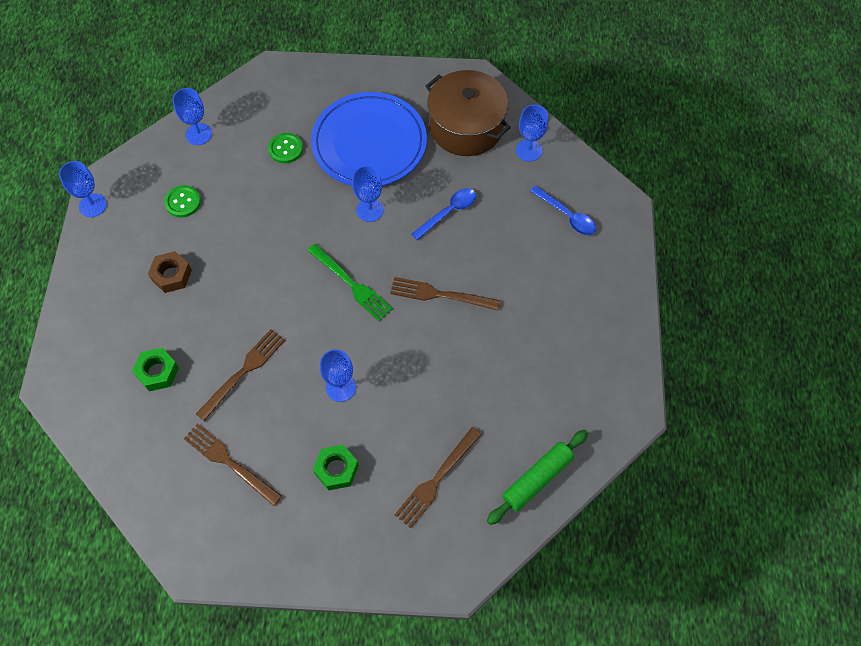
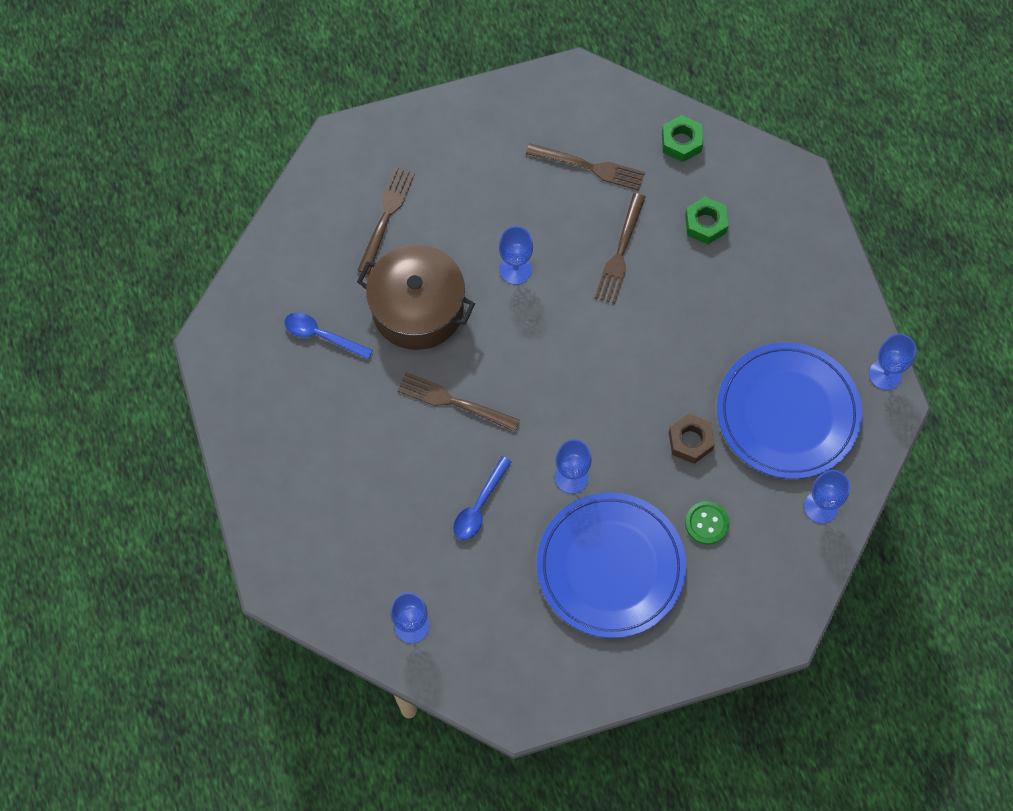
camera: 160 degrees right, 5 degrees up
brown nut [148,251,192,293] -> brown nut moved to [669,414,715,464]
green button [164,185,201,218] -> blue plate [717,342,862,479]
green fork [307,244,393,321] -> none
green nut [313,445,359,490] -> green nut moved to [662,115,703,162]
brown fork [390,277,500,311] -> brown fork turned 150 degrees counterclockwise [398,372,520,432]
brown pot [426,70,511,156] -> brown pot moved to [357,245,475,350]
green rolling pin [487,430,588,525] -> none
blue spoon [530,186,596,235] -> blue spoon moved to [284,312,373,360]

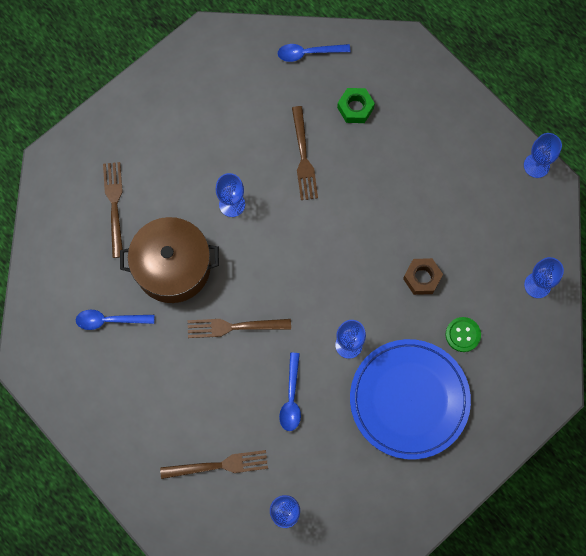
camera: 25 degrees left, 5 degrees up
brown fork [526,143,645,190] -> brown fork moved to [160,450,268,479]
green nut [662,115,703,162] -> blue spoon [278,44,351,62]
blue plate [717,342,862,479] -> none

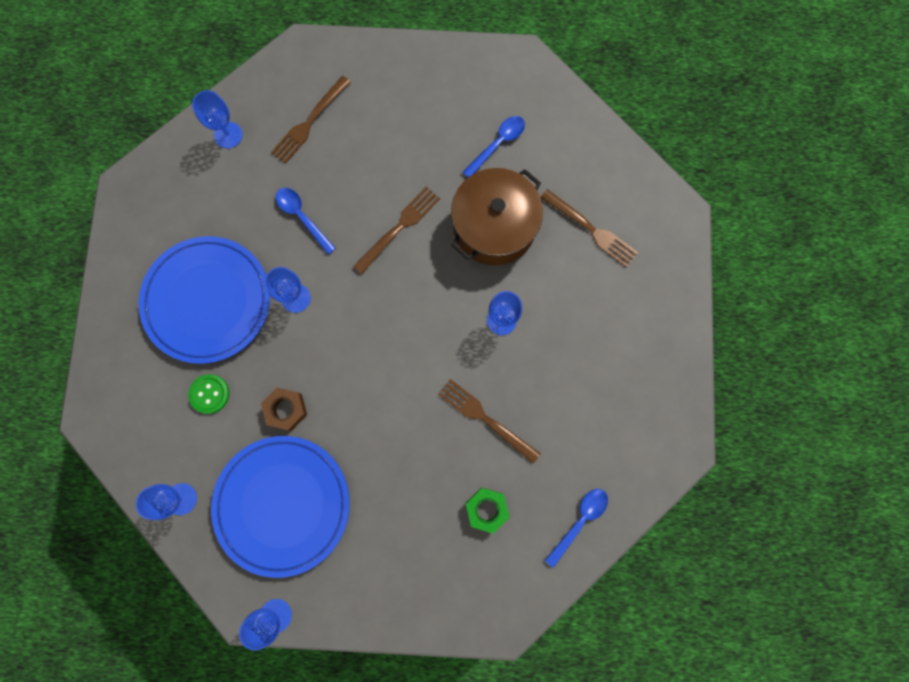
camera: 135 degrees right, 5 degrees up
none -> blue plate [211,436,350,578]

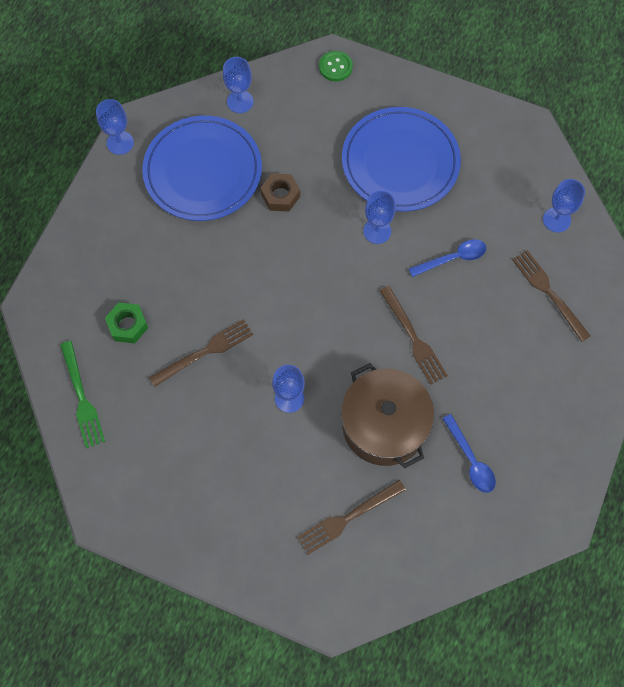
camera: 110 degrees right, 10 degrees down
green button [188,374,229,414] -> green button moved to [319,51,353,81]
blue spoon [545,489,608,568] -> green fork [60,341,105,448]

